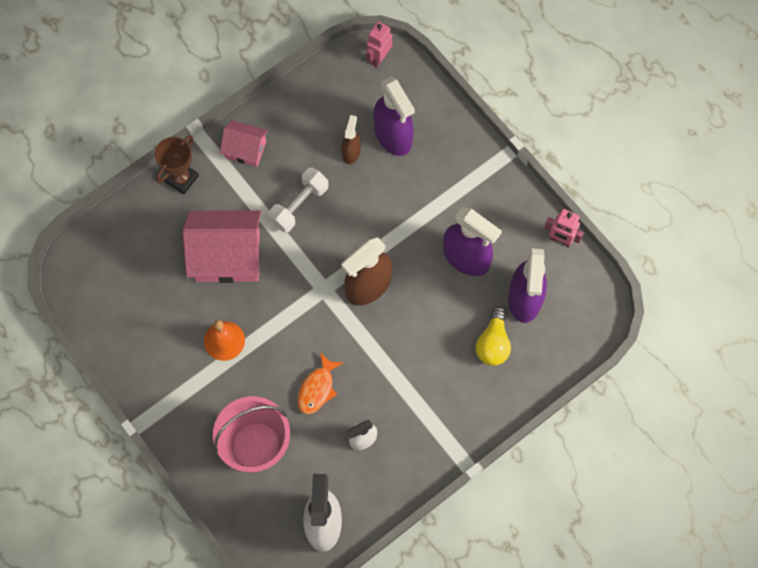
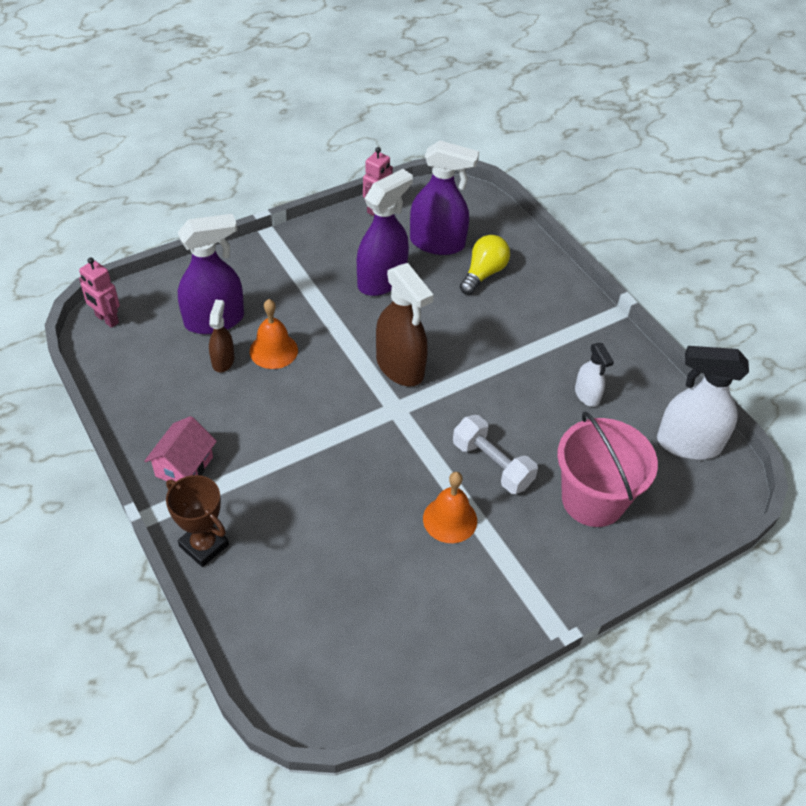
camera: 85 degrees left, 20 degrees down
pink house [183,210,261,283] -> none
white dumbbell [268,167,329,233] -> white dumbbell moved to [453,415,538,494]
orange fish [298,352,343,414] -> none
brown spray bottle [341,115,361,164] -> brown spray bottle turned 75 degrees clockwise [209,300,234,373]
yellow light bulb [476,306,511,366] -> yellow light bulb turned 75 degrees counterclockwise [460,235,510,295]
none -> orange bell [250,299,298,369]

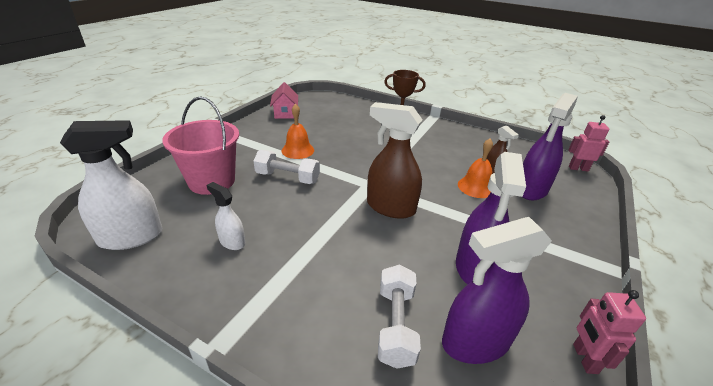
camera: 150 degrees right, 15 degrees down
pink house [145,416,217,481] -> pink house moved to [270,82,298,119]
yellow light bulb [460,235,510,295] -> white dumbbell [378,264,421,369]

